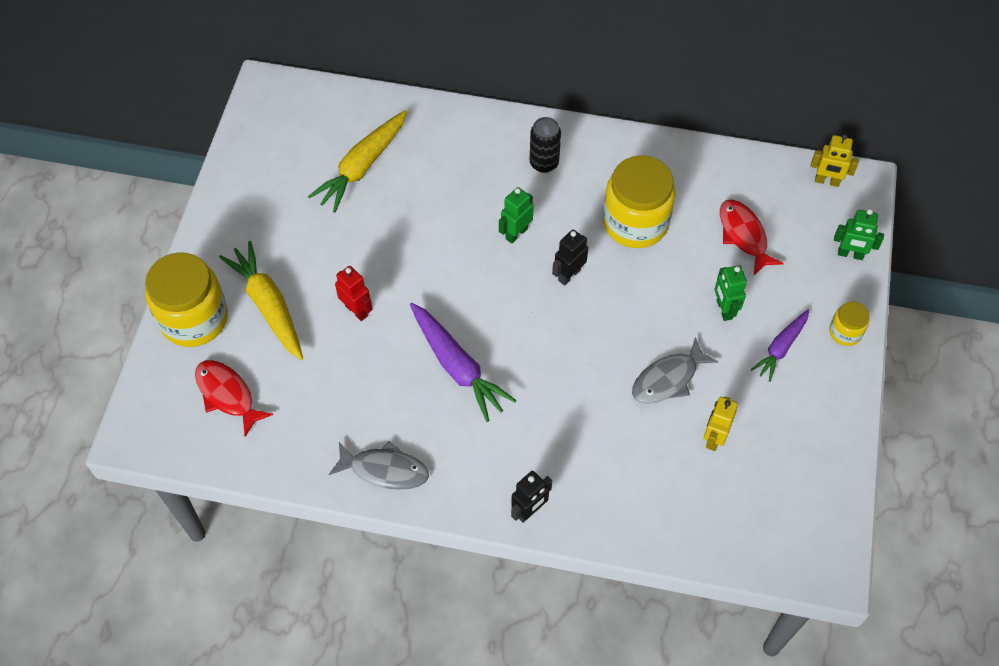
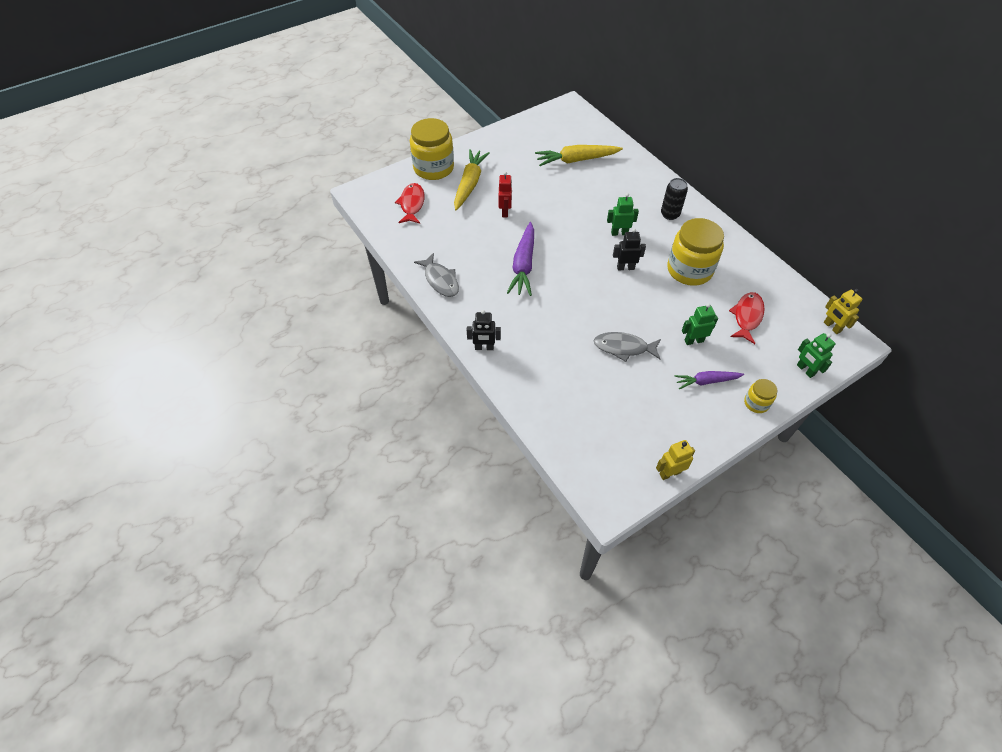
camera: 45 degrees right, 5 degrees down
yellow robot [704,396,738,451] -> yellow robot moved to [656,440,695,480]
green robot [714,265,747,321] -> green robot turned 45 degrees clockwise [682,303,718,345]

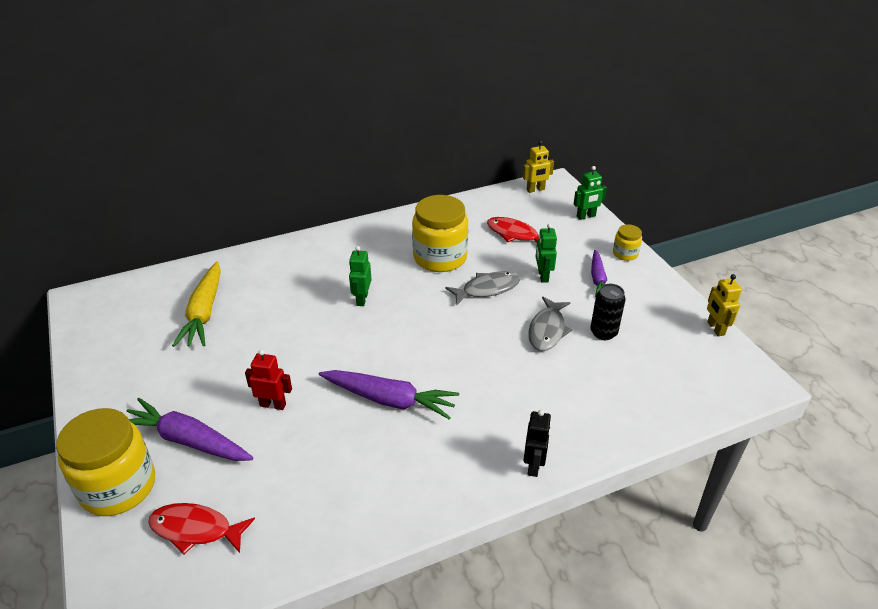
camera: 80 degrees left, 15 degrees down
grey fish [414,253,459,297] -> grey fish moved to [445,271,520,305]
yellow carrot [454,149,490,210] -> purple carrot [126,398,254,461]
black robot [613,228,646,270] -> none
black can [661,178,688,220] -> black can moved to [590,284,626,340]

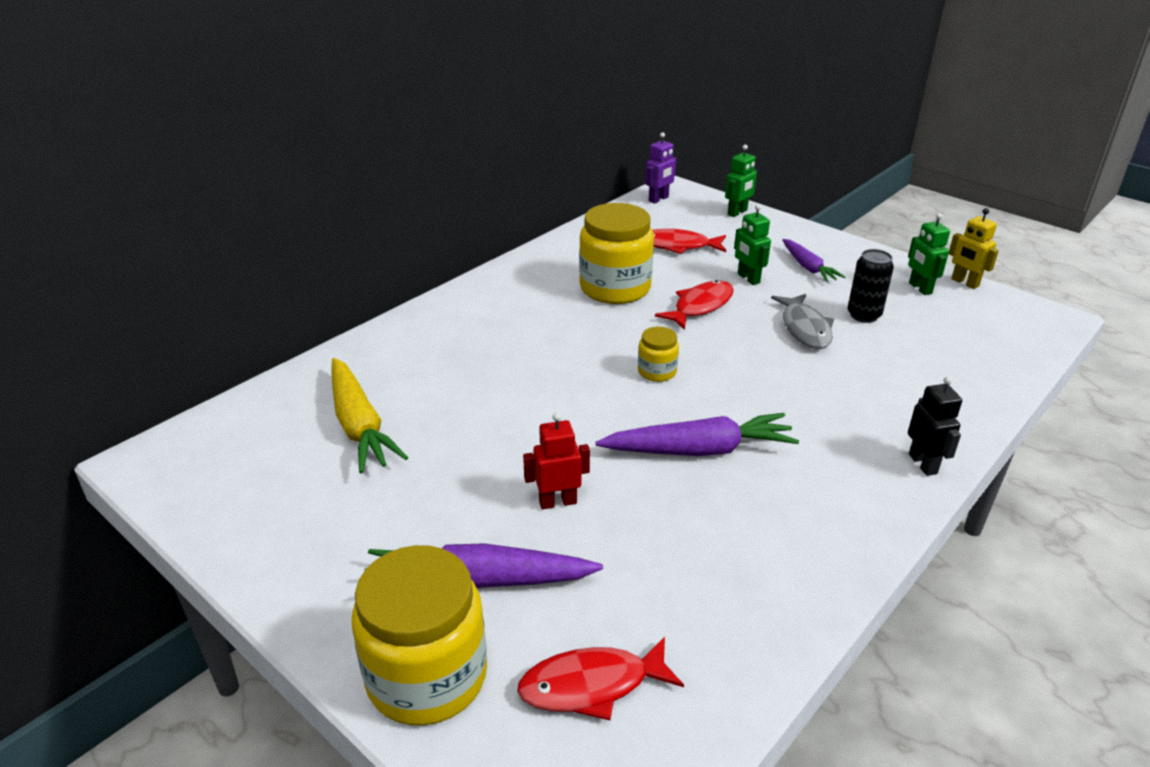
camera: 25 degrees left, 5 degrees down
green robot [349,246,372,306] -> green robot moved to [908,213,950,295]
grey fish [445,271,520,305] -> red fish [655,280,734,330]
yellow robot [523,141,554,193] -> purple robot [645,132,677,203]
yellow jar [613,224,642,261] -> yellow jar moved to [638,327,679,382]

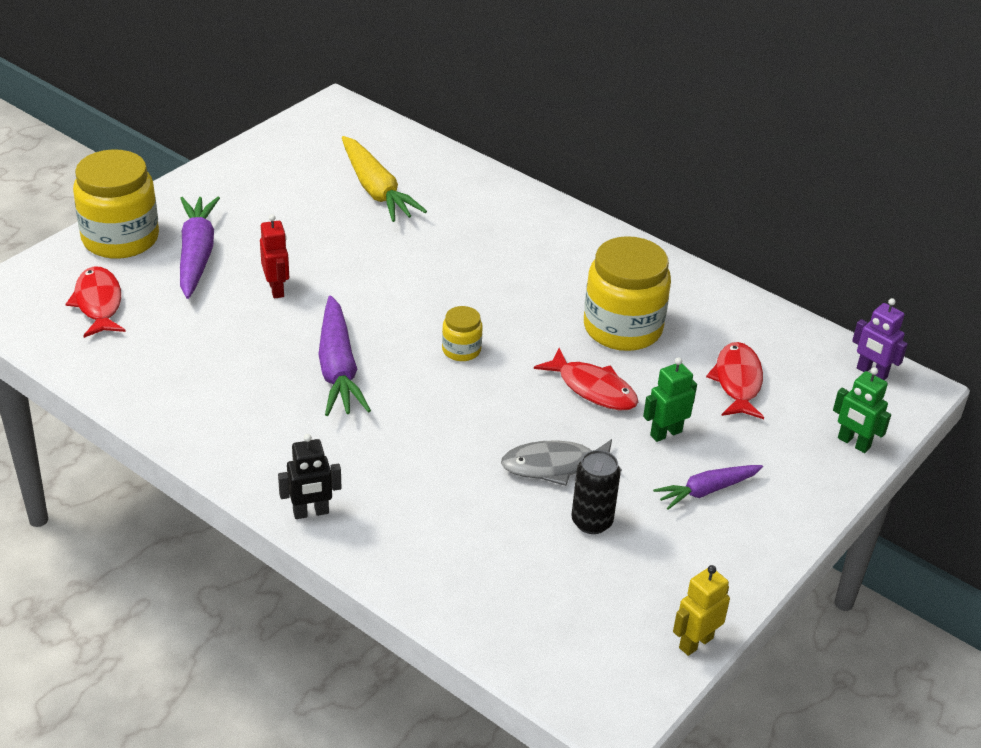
camera: 85 degrees right, 5 degrees up
yellow carrot [331,358,408,474] -> yellow carrot turned 90 degrees counterclockwise [342,136,427,222]
green robot [908,213,950,295] -> none

